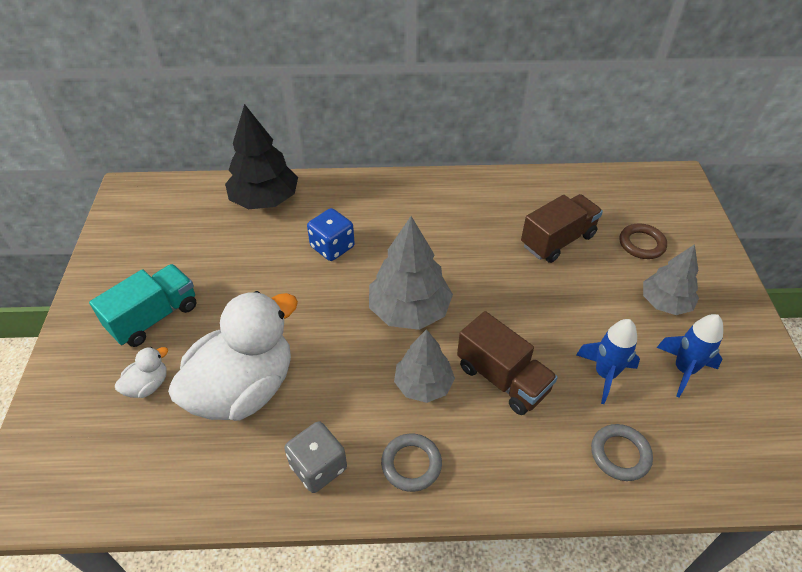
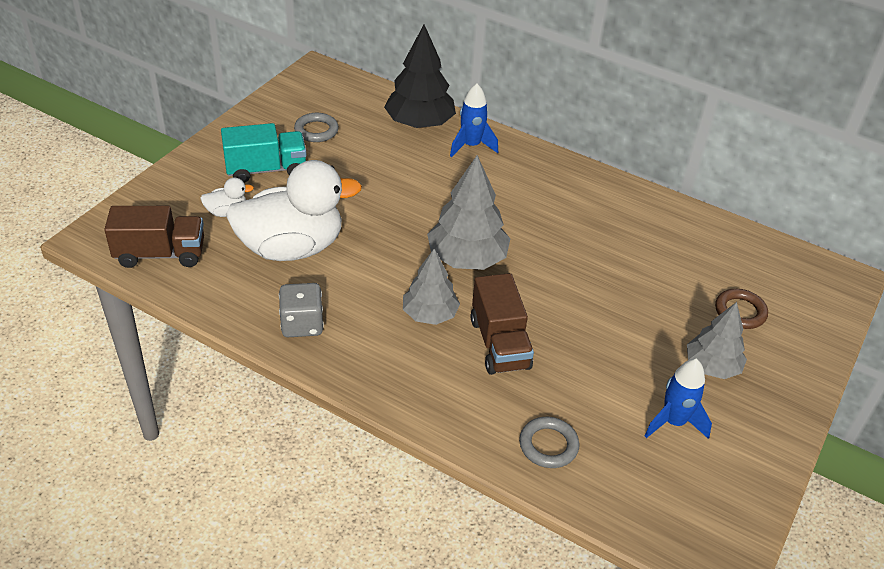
camera: 30 degrees right, 5 degrees down
blue dice [307,208,355,261] -> none
grey ring [381,433,442,492] -> grey ring moved to [294,113,339,142]
brown truck [521,194,603,263] -> brown truck moved to [104,206,204,268]
blue rocket [576,319,640,404] -> blue rocket moved to [450,84,498,157]

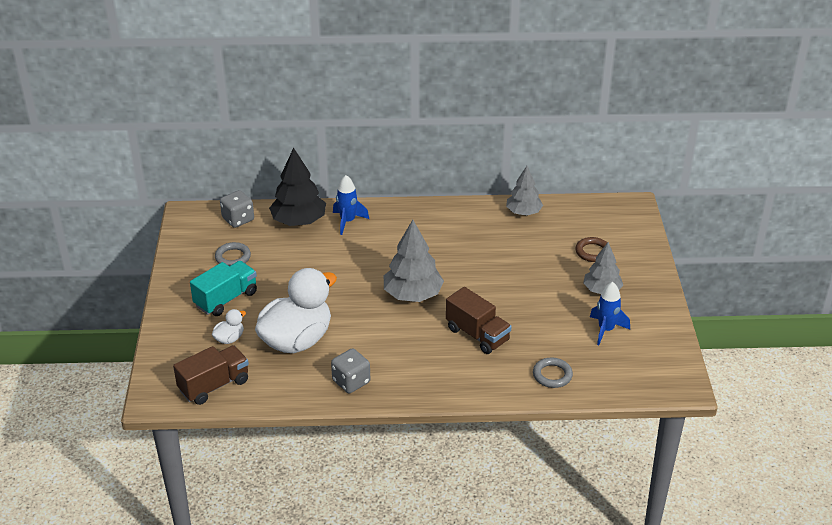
camera: 30 degrees left, 5 degrees down
grey tree [403,249,460,325] -> grey tree moved to [506,166,543,216]
none -> grey dice [220,190,254,228]

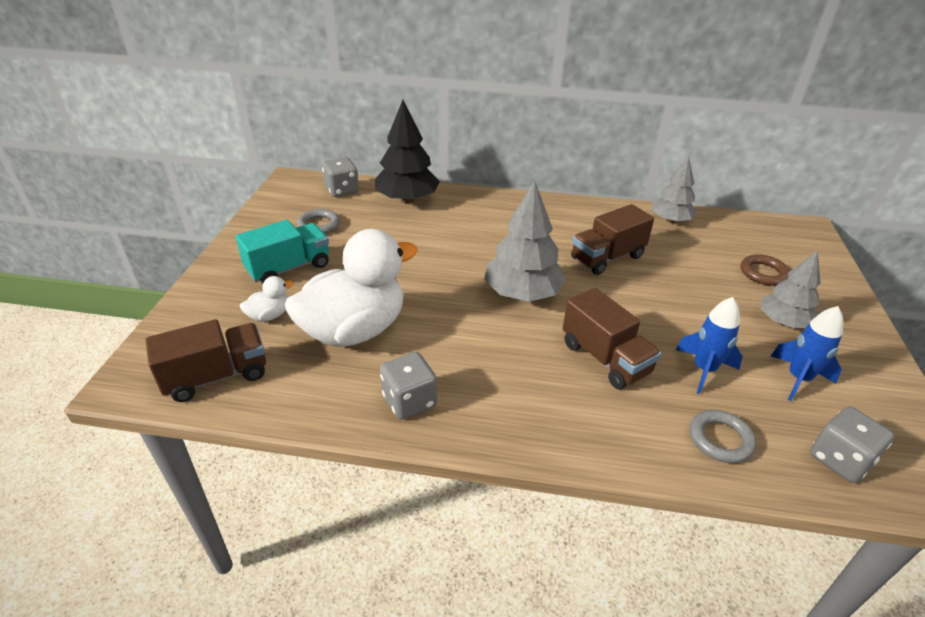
camera: 10 degrees right, 0 degrees up
blue rocket [333,175,369,235] -> blue rocket moved to [676,297,743,394]
none -> brown truck [571,204,654,275]
none -> grey dice [810,407,894,483]

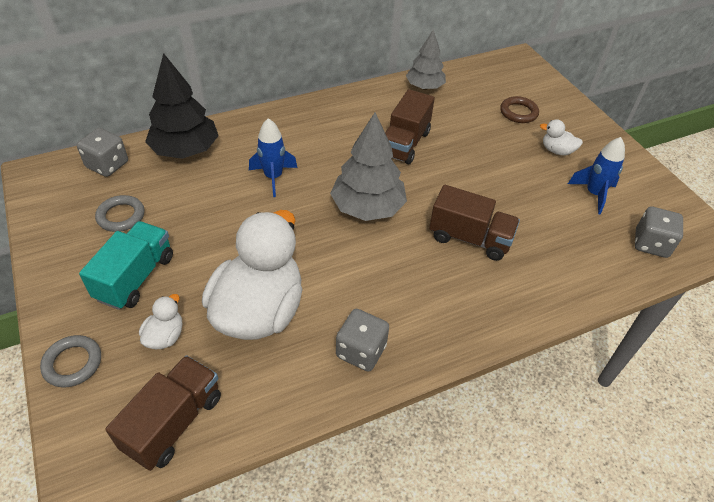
camera: 35 degrees left, 10 degrees up
blue rocket [676,297,743,394] -> blue rocket moved to [249,118,297,197]
grey ring [690,410,757,463] -> grey ring moved to [40,335,101,387]
grey tree [760,251,821,328] -> white duck [540,119,583,156]

